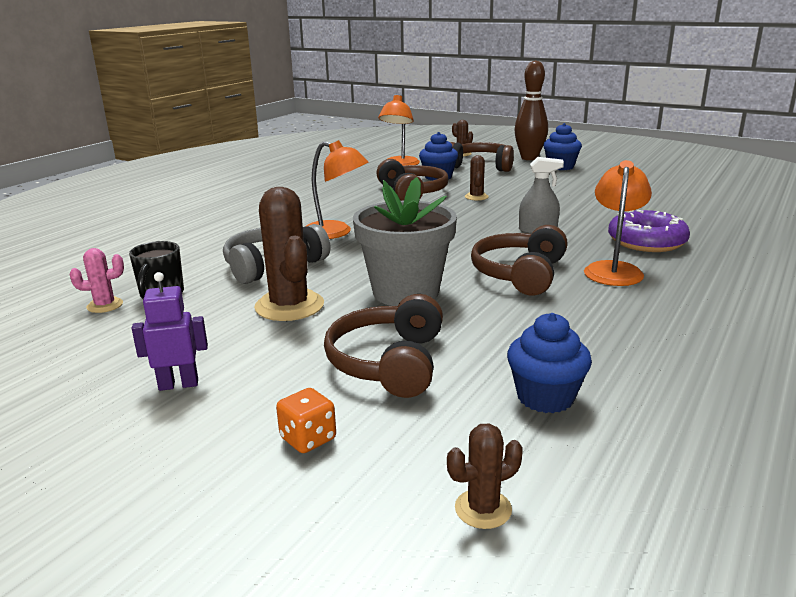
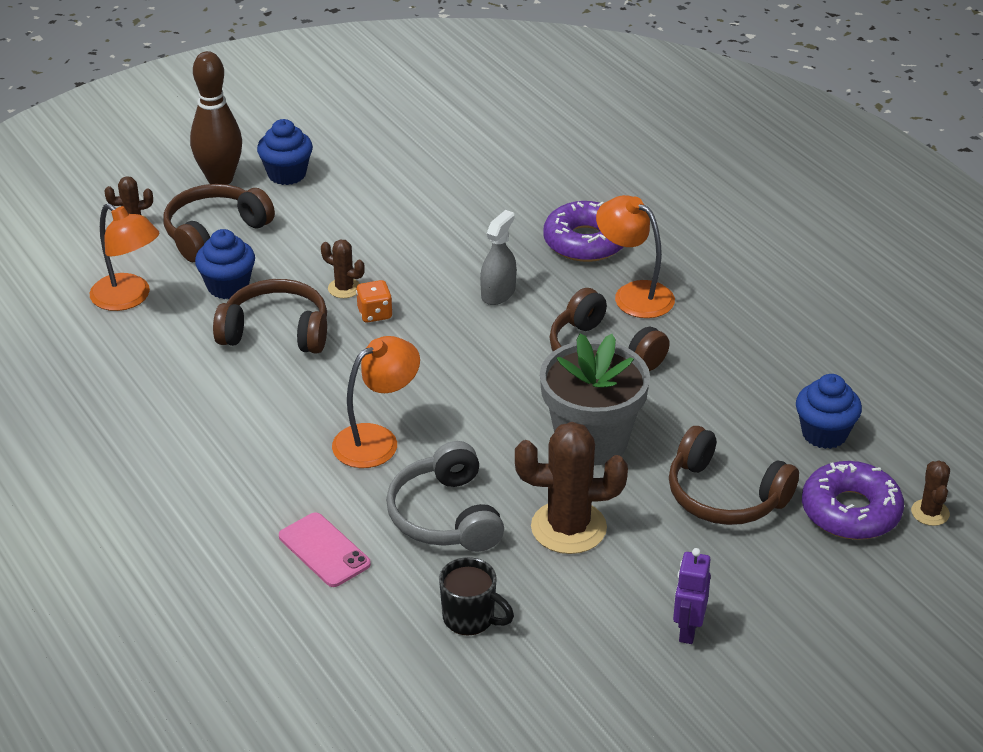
camera: 65 degrees left, 15 degrees up
pink cactus [70,248,124,313] -> none
orange dice [276,388,336,453] -> orange dice moved to [356,280,393,323]
none -> pink phone [279,513,371,587]
none -> purple donut [802,461,904,540]

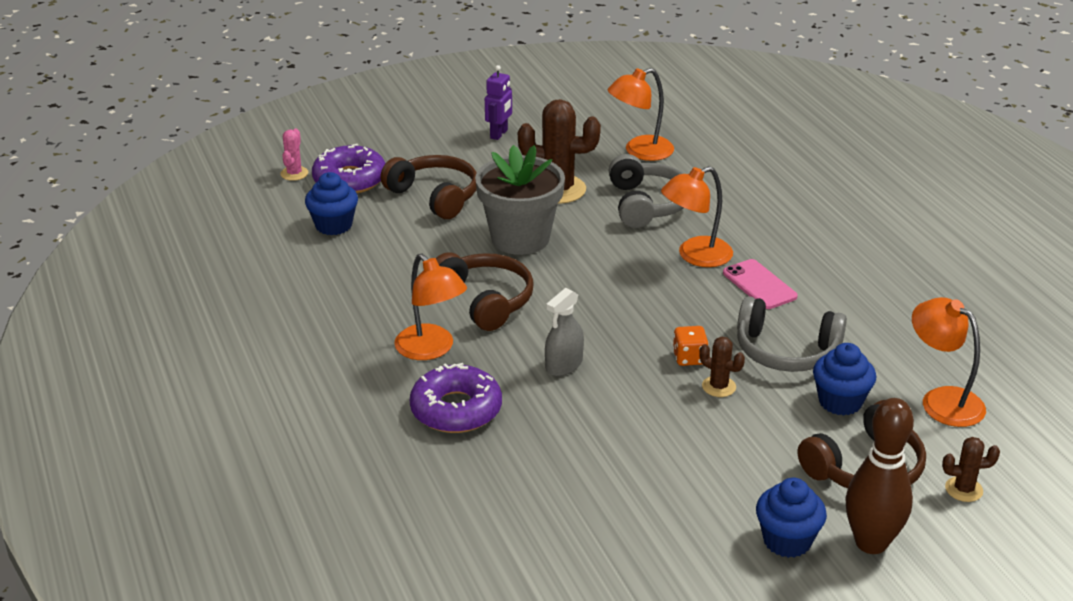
camera: 170 degrees left, 5 degrees down
brown headphones [213,279,327,354] -> grey headphones [737,296,847,372]
pink phone [279,513,371,587] -> pink phone moved to [723,259,798,309]
black mug [439,557,514,635] -> orange lamp [608,68,674,161]
brown cactus [911,460,950,526] -> pink cactus [280,129,308,181]

